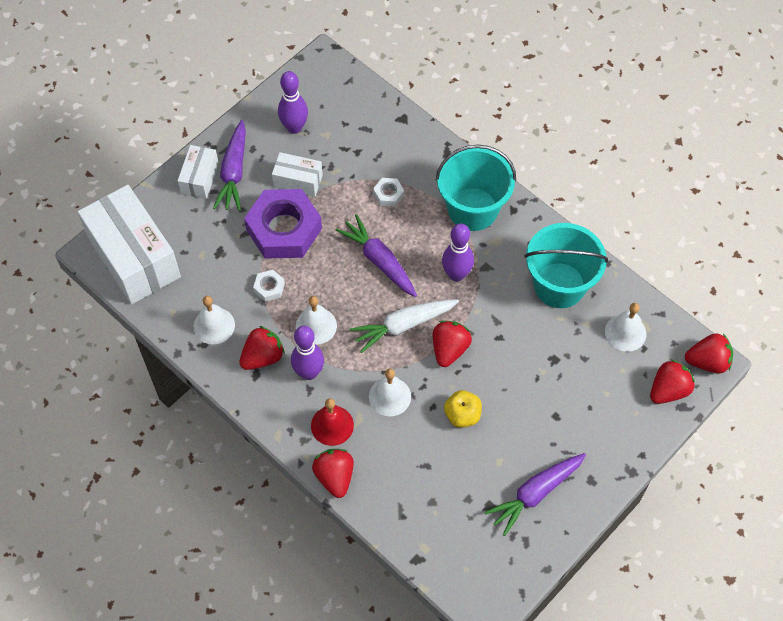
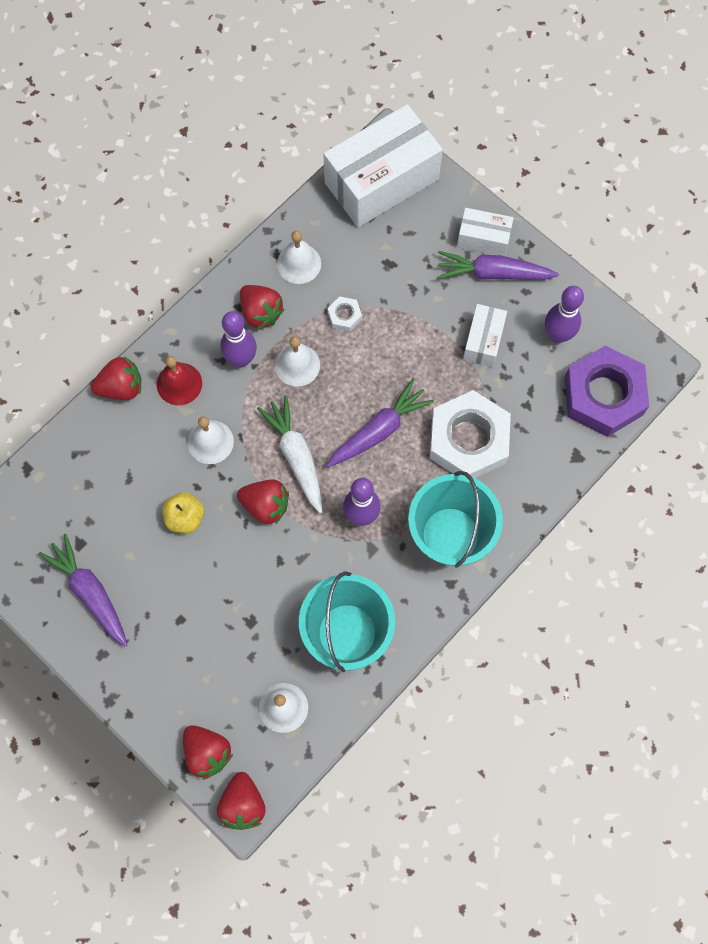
camera: 90 degrees right, 10 degrees up
purple nut [244,189,322,259] -> purple nut moved to [565,346,649,437]
white nut [373,178,404,206] -> white nut [429,390,511,478], size x2.42

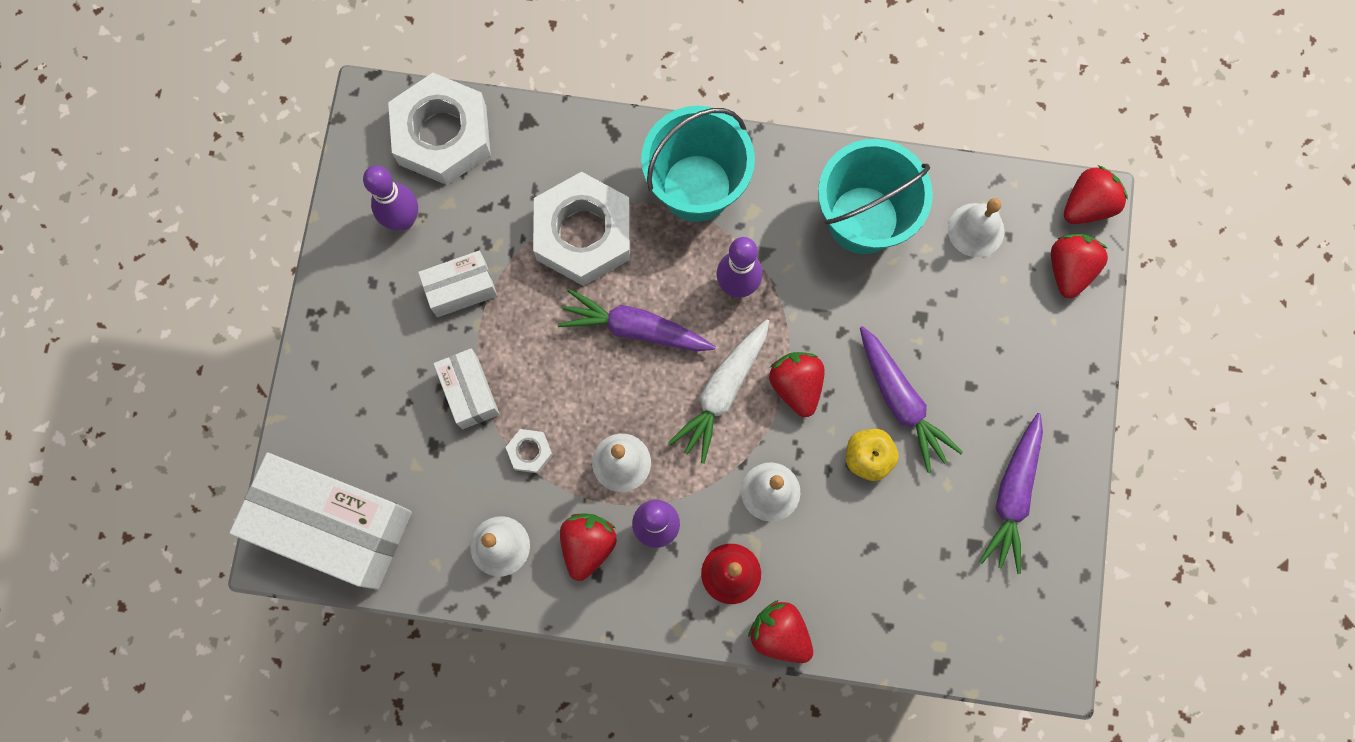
camera: 125 degrees left, 5 degrees up
purple carrot [437,251,559,280] -> purple carrot moved to [860,326,963,473]
white box [457,208,514,256] -> white box moved to [433,348,500,429]
purple nut [565,346,649,437] -> white nut [388,73,491,185]

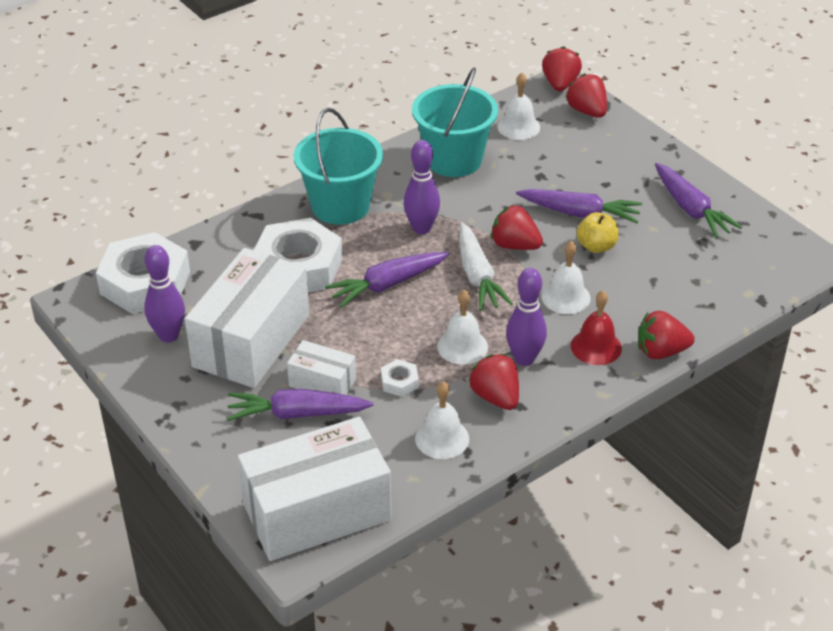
camera: 45 degrees left, 35 degrees down
white box [418,251,497,317] -> white box [185,248,309,388], size x2.04
none -> purple carrot [226,389,373,421]

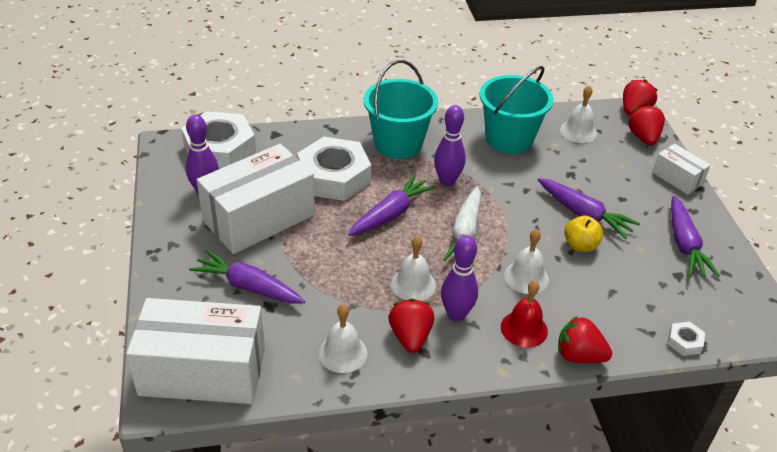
camera: 25 degrees right, 0 degrees up
white box [287,340,356,395] -> white box moved to [652,144,711,195]
purple carrot [325,252,449,307] -> purple carrot turned 135 degrees clockwise [348,174,436,236]
white nut [381,359,419,397] -> white nut moved to [668,322,705,356]
red strawberry [491,205,543,250] -> none

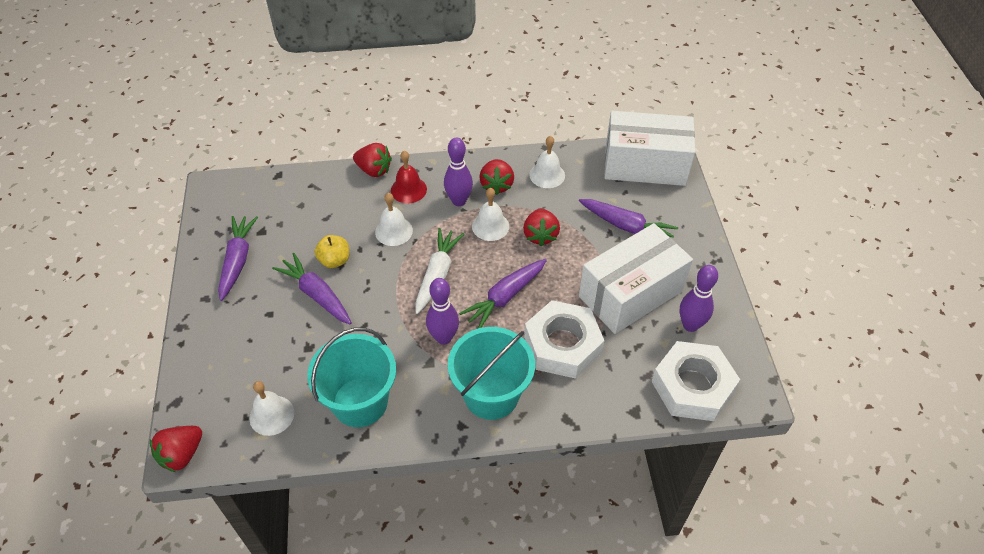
camera: 175 degrees left, 10 degrees up
red strawberry [628,105,665,145] -> red strawberry moved to [523,209,560,247]
white box [652,144,711,195] -> none
white nut [668,322,705,356] -> none

